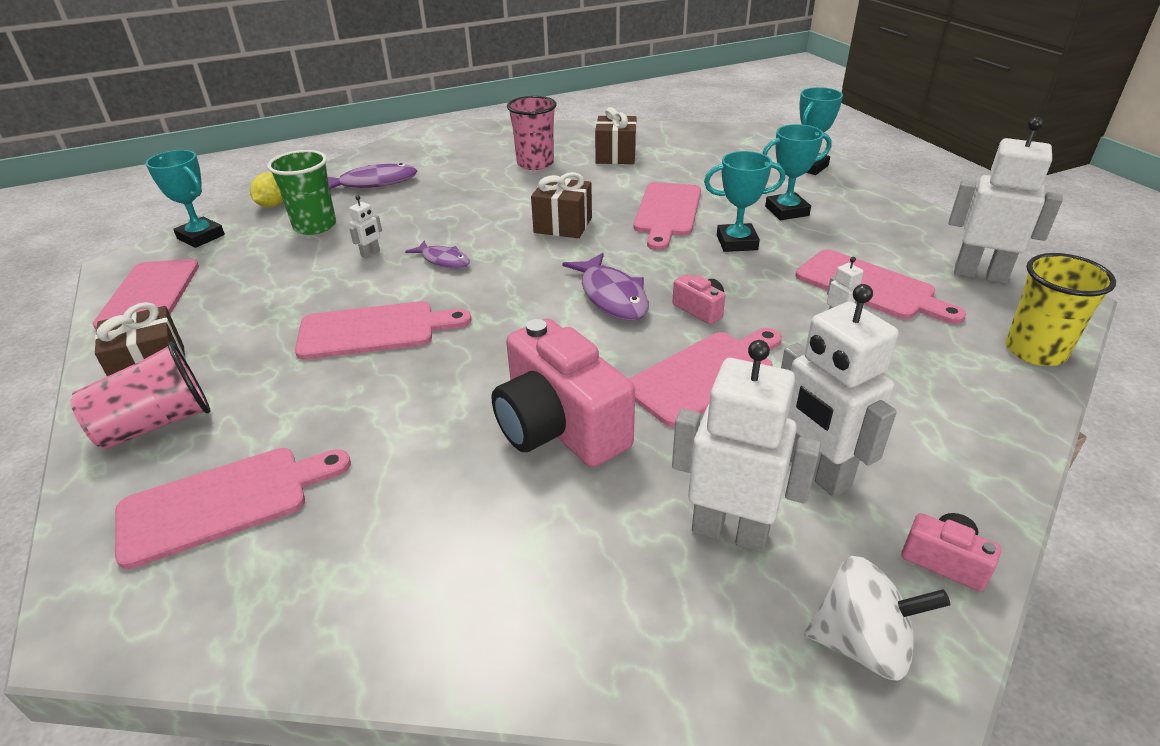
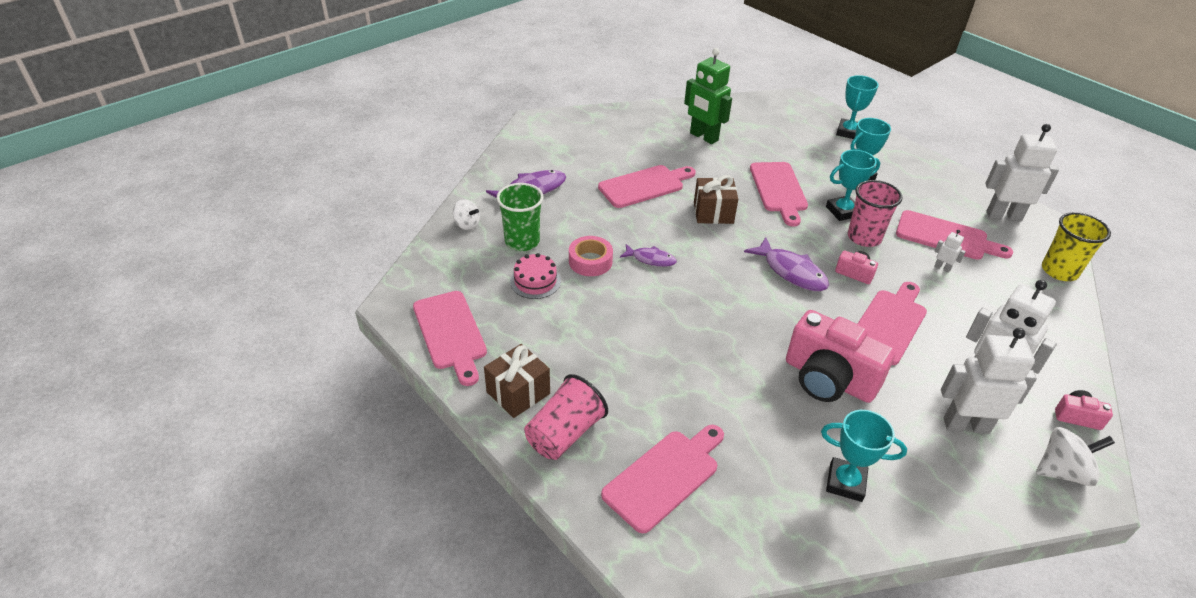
camera: 20 degrees left, 5 degrees up
turquoise trophy [146,150,225,248] -> turquoise trophy moved to [821,410,907,502]
yellow lemon [250,172,283,207] -> white spinning top [453,199,480,230]
pink cutting board [295,301,472,360] -> pink cutting board moved to [598,165,696,208]
white robot [349,195,382,258] -> pink tape [569,236,613,276]
pink cup [507,96,557,170] -> pink cup moved to [848,180,902,247]
brown gift [595,107,637,164] -> green robot [684,48,732,144]
none -> pink cake [510,253,561,299]

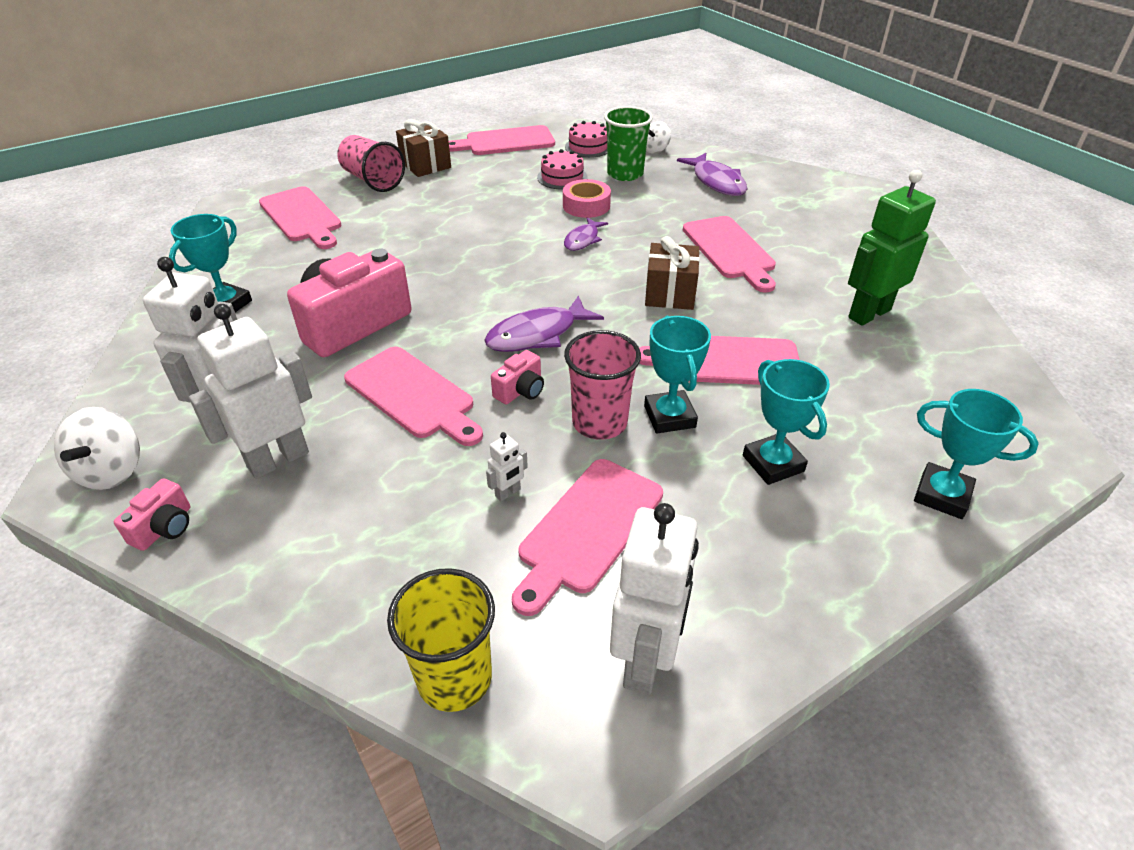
camera: 100 degrees right, 0 degrees up
none -> pink cake [565,121,607,158]

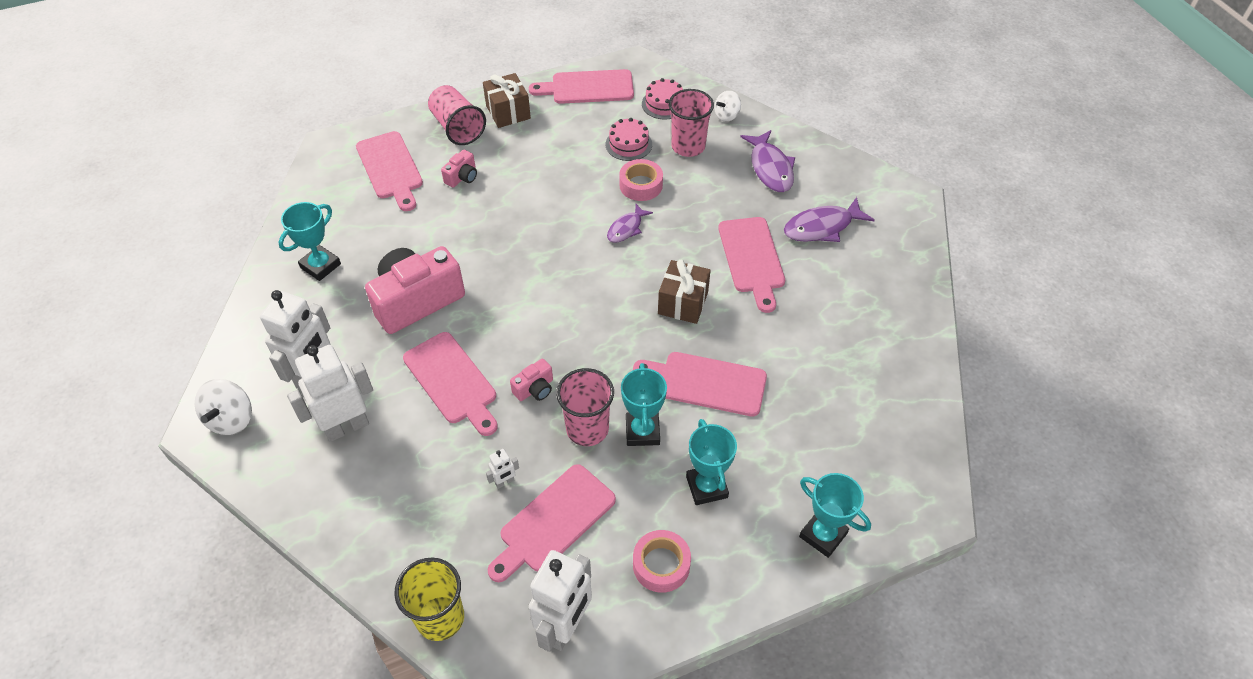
camera: 10 degrees right, 10 degrees up
pink camera [114,478,190,551] -> pink camera moved to [441,150,477,188]
purple fish [484,295,604,352] -> purple fish moved to [784,197,875,242]
green cup [604,106,653,181] -> pink cup [668,89,714,157]
green robot [848,170,936,326] -> none
none -> pink tape [633,530,691,593]

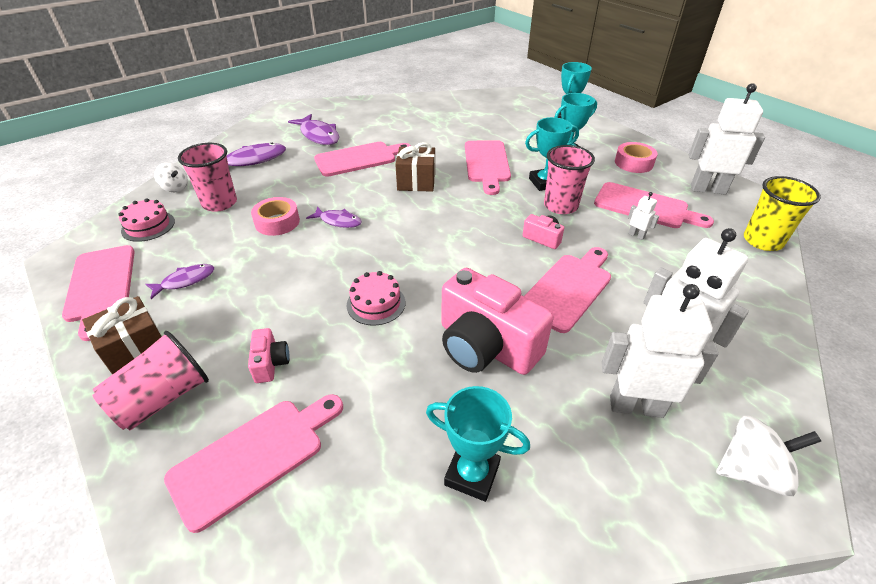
camera: 105 degrees left, 10 degrees down
pink camera [441,150,477,188] -> pink camera turned 60 degrees clockwise [248,328,290,383]
pink cake [606,118,652,161] -> pink cake moved to [347,271,405,326]
none -> purple fish [145,264,214,299]

